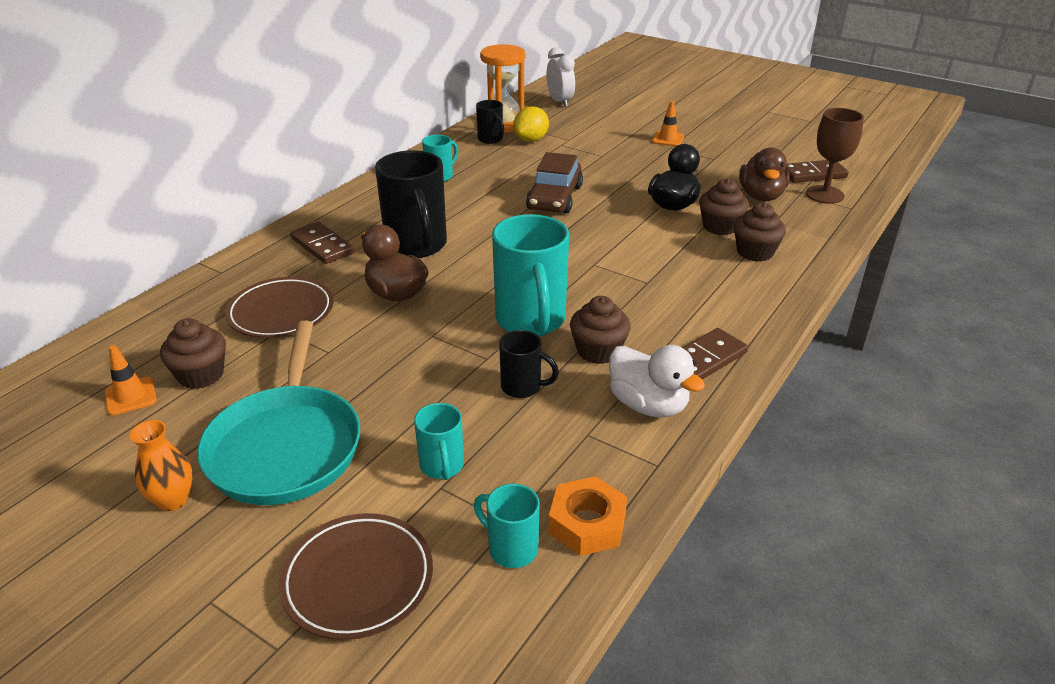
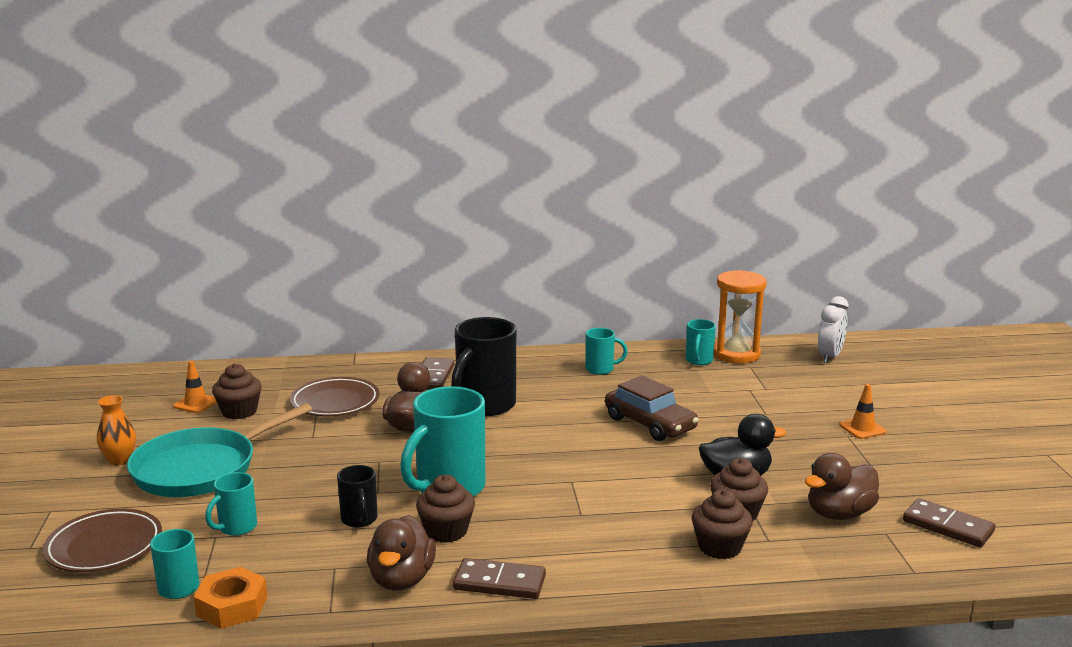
camera: 50 degrees right, 15 degrees down
black mug [476,100,504,144] -> turquoise mug [686,319,716,365]
yellow lemon [513,106,549,142] -> none
brown car [526,152,583,213] -> brown car turned 105 degrees counterclockwise [605,375,699,441]
white duck [609,345,705,418] -> brown duck [367,515,436,591]
brown goblet [806,108,864,204] -> none

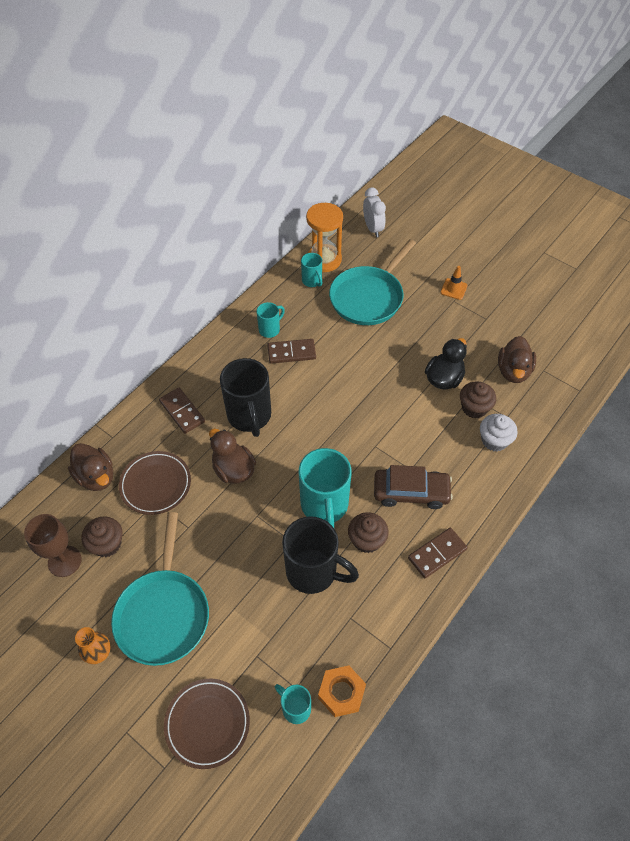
camera: 45 degrees left, 35 degrees up
orange traffic cone [173,361,217,413] -> brown goblet [24,514,82,577]
turquoise mug [205,472,257,536] -> none
black mug [337,465,378,528] -> black mug [282,516,359,594], size x1.95
brown duck [367,515,436,591] -> brown duck moved to [68,443,113,491]
brown car [605,375,699,441] -> brown car moved to [374,465,453,509]
brown cupcake [692,489,753,559] -> white cupcake [480,414,518,451]
brown domino [903,498,995,548] -> brown domino moved to [267,339,316,364]
none -> turquoise pan [329,239,416,325]

